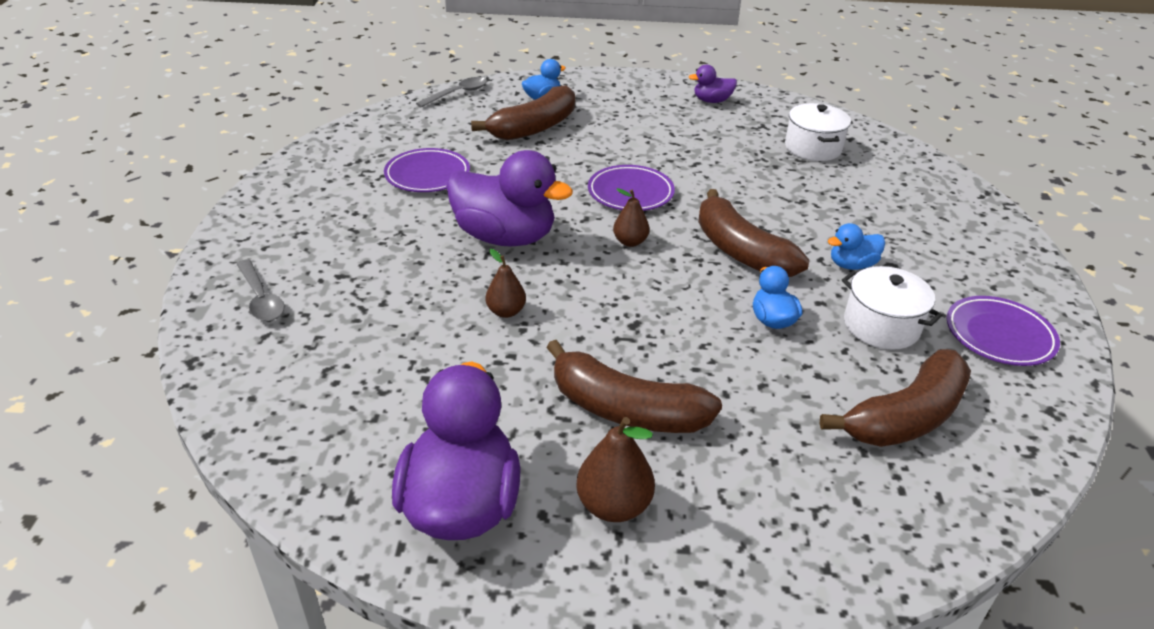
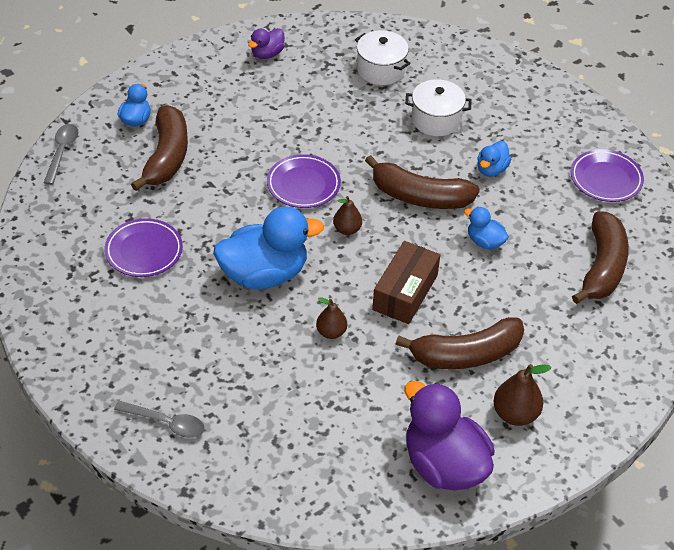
camera: 40 degrees left, 10 degrees up
purple duck [446,150,573,246] -> blue duck [213,207,324,289]
white pot [842,266,942,350] -> white pot moved to [405,79,472,136]
none -> brown box [372,241,440,324]

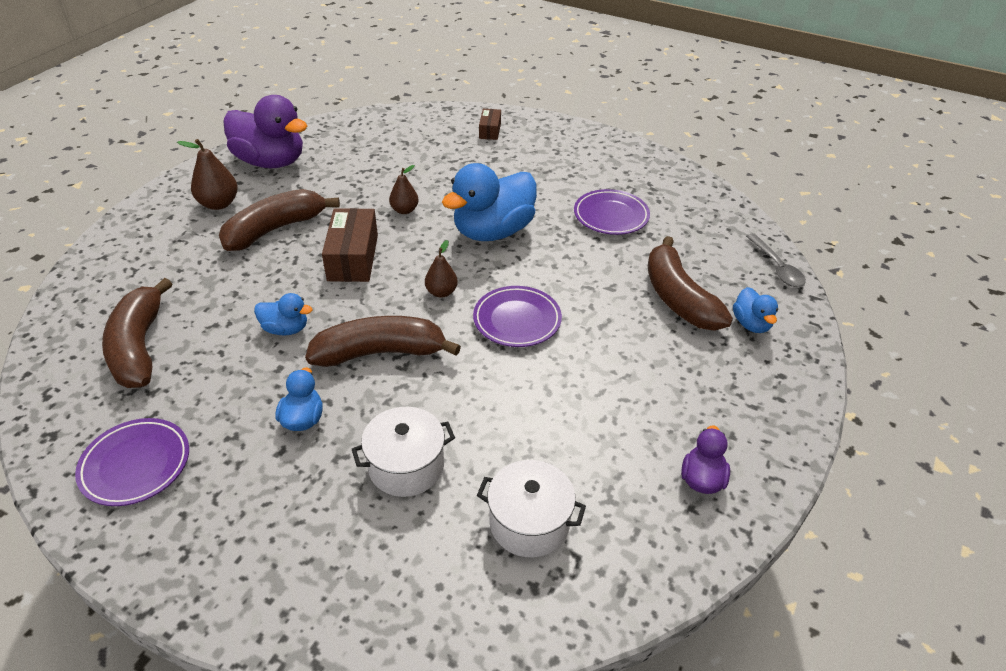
camera: 155 degrees right, 5 degrees down
grey spoon [114,401,205,438] -> brown box [479,109,501,140]

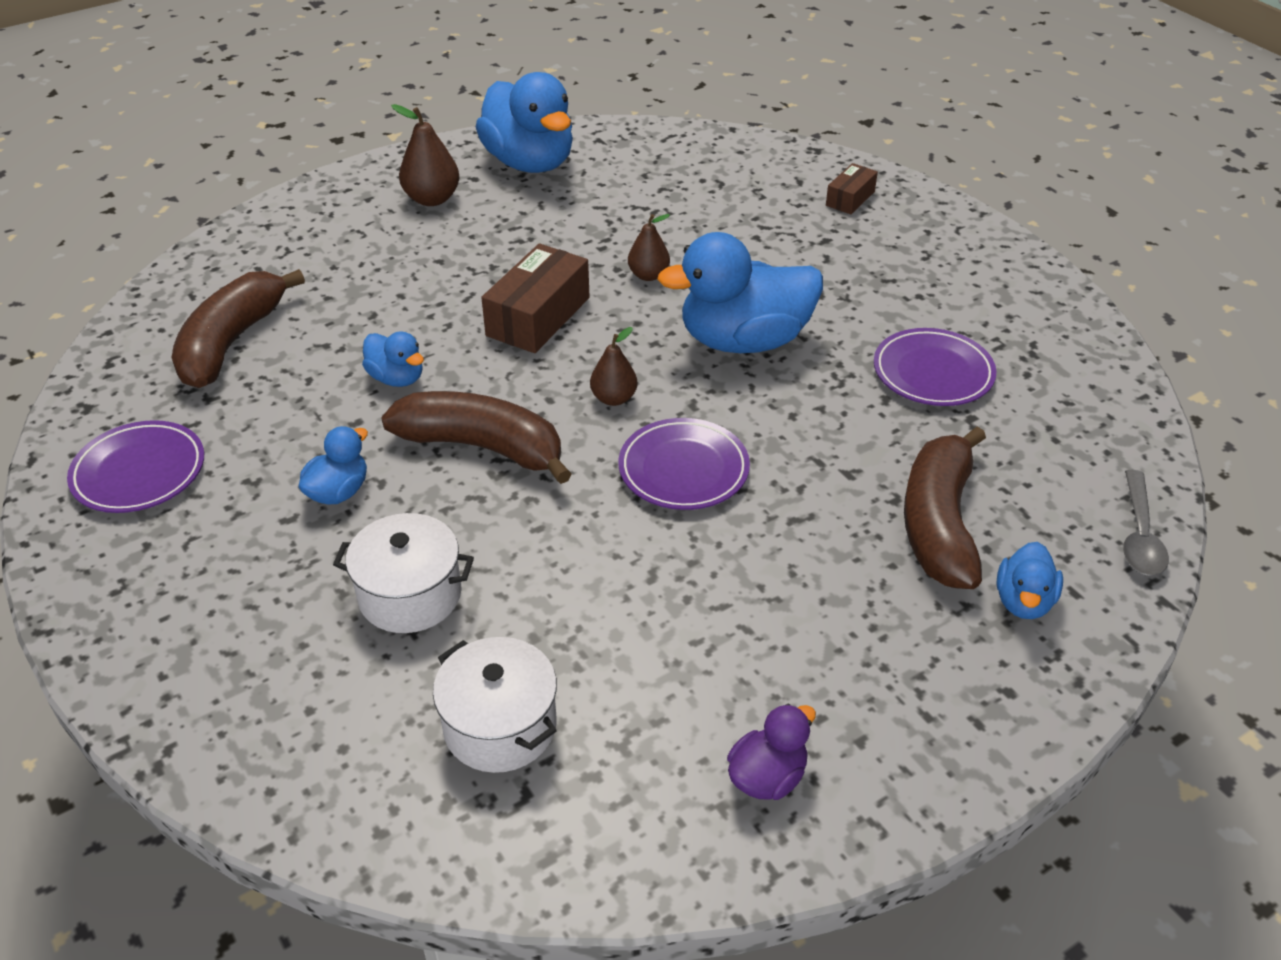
camera: 30 degrees right, 0 degrees up
brown banana [219,189,340,251] -> none
purple duck [223,95,307,168] -> blue duck [476,72,573,173]

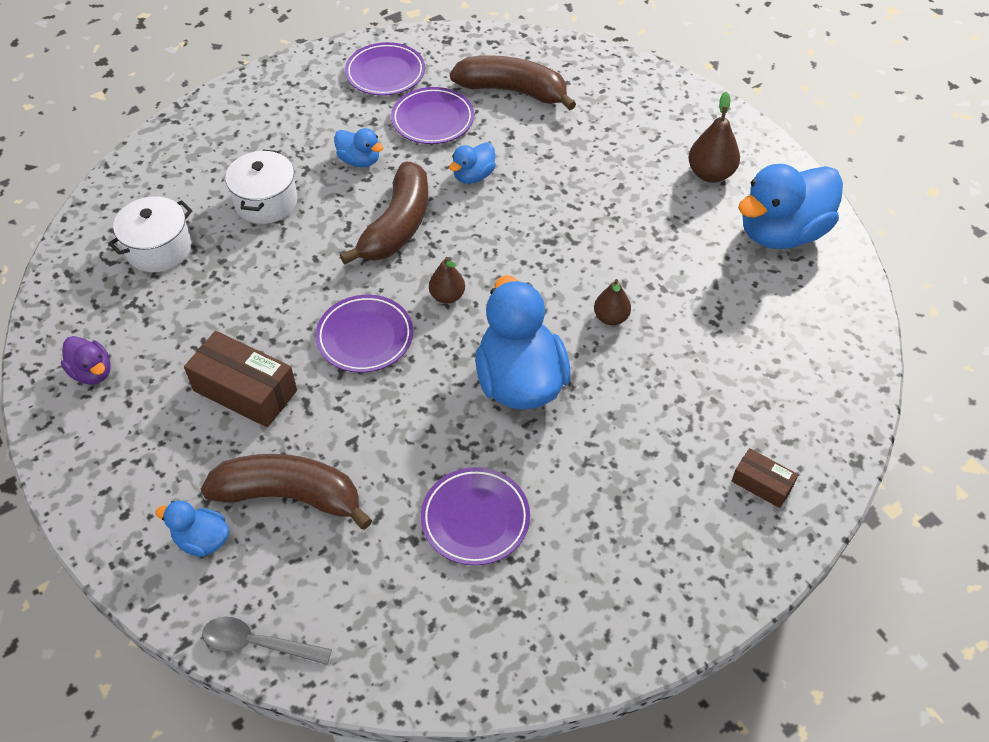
camera: 90 degrees right, 10 degrees up
brown box [481,244,590,353] -> brown box moved to [184,331,297,427]
none -> purple plate [391,87,474,144]

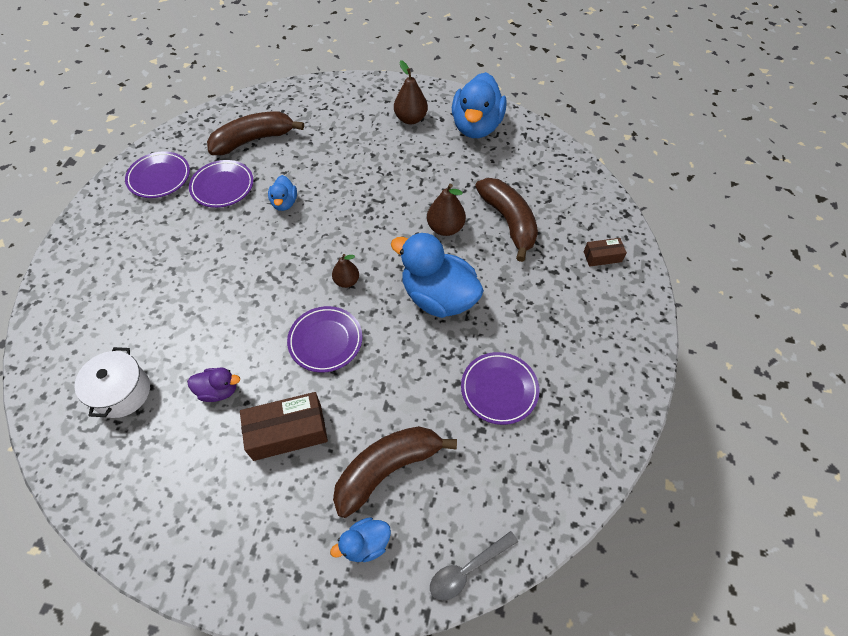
camera: 45 degrees left, 5 degrees up
purple duck [61,336,111,385] -> purple duck moved to [187,367,240,402]
white pot [225,150,297,224] -> none
blue duck [334,128,383,167] -> none
brown banana [340,162,428,265] -> brown banana moved to [475,178,538,262]
brown pear [594,279,631,325] -> brown pear [427,184,466,236], size x1.51

